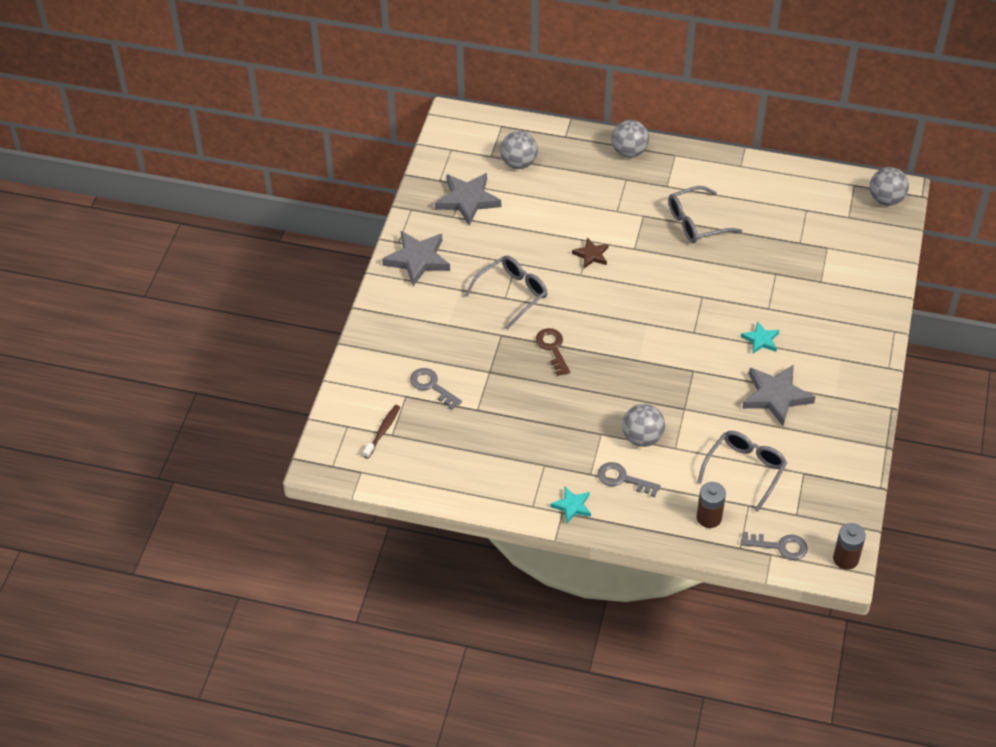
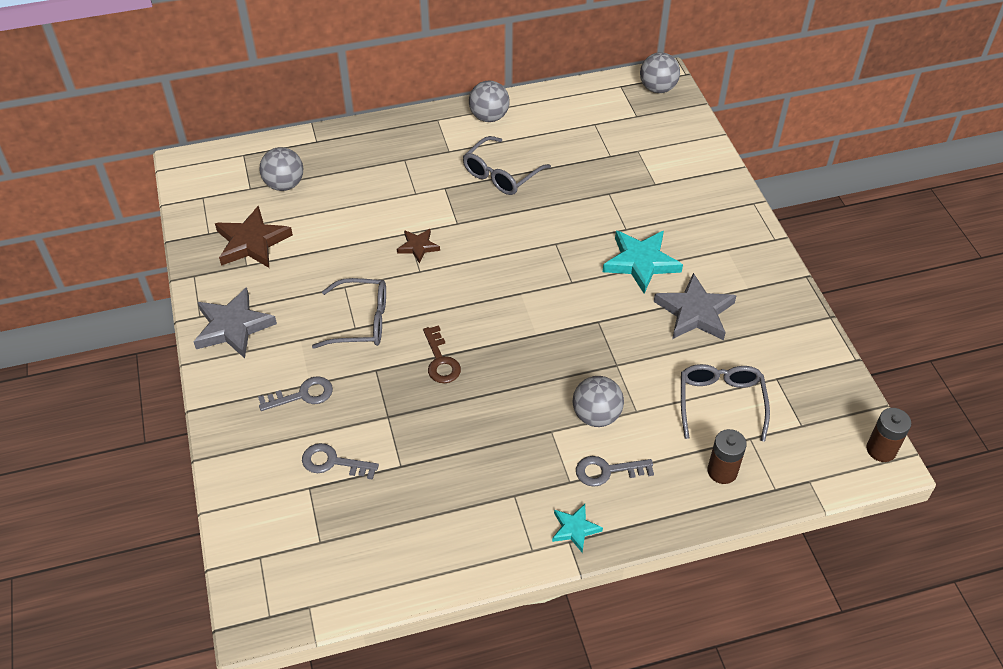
camera: 30 degrees left, 0 degrees up
brown toothbrush [363,405,400,458] -> none
grey star [435,173,501,225] -> brown star [215,205,293,268]
grey glasses [465,256,548,330] -> grey glasses turned 75 degrees clockwise [312,278,386,349]
brown key [536,328,570,376] -> brown key turned 150 degrees counterclockwise [423,325,461,383]
grey ball [611,120,649,158] -> grey ball moved to [469,81,510,122]
turquoise star [741,321,779,354] -> turquoise star [603,231,683,293], size x1.81
grey key [741,532,808,560] -> grey key moved to [258,376,333,411]

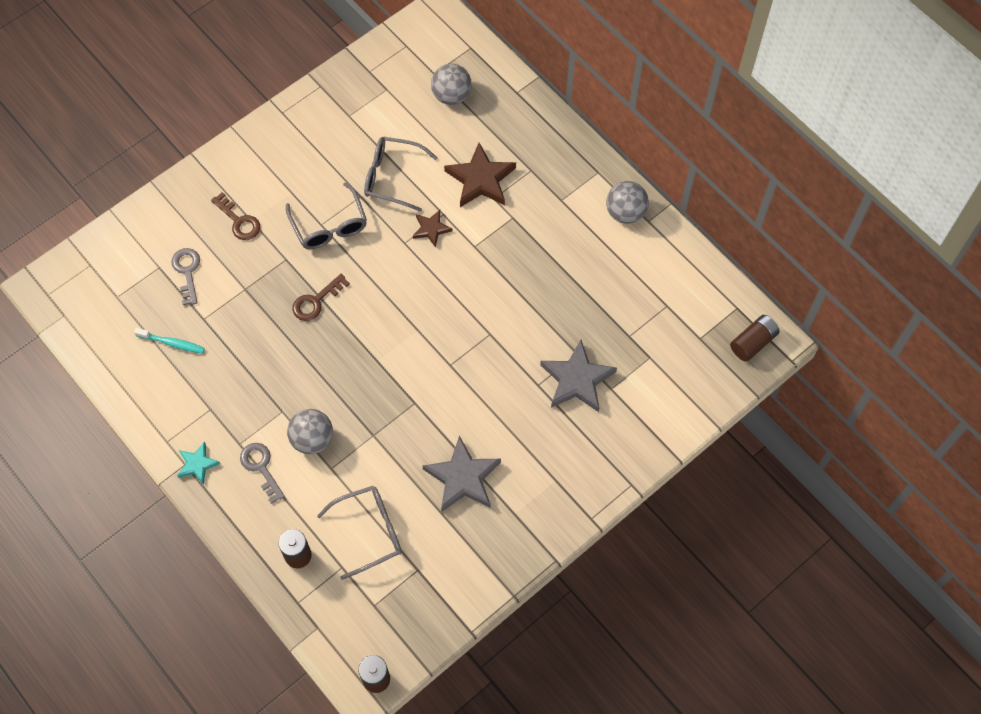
camera: 65 degrees right, 15 degrees up
grey star [194,287,277,358] -> grey star moved to [540,340,617,412]
brown star [215,205,293,268] -> brown star moved to [444,143,516,207]
grey key [258,376,333,411] -> brown key [211,192,260,240]
grey glasses [463,136,551,195] -> grey glasses moved to [364,137,438,212]
turquoise star [603,231,683,293] -> none
grey ball [640,52,680,93] -> brown battery [730,315,780,362]
none -> turquoise toothbrush [134,328,205,354]

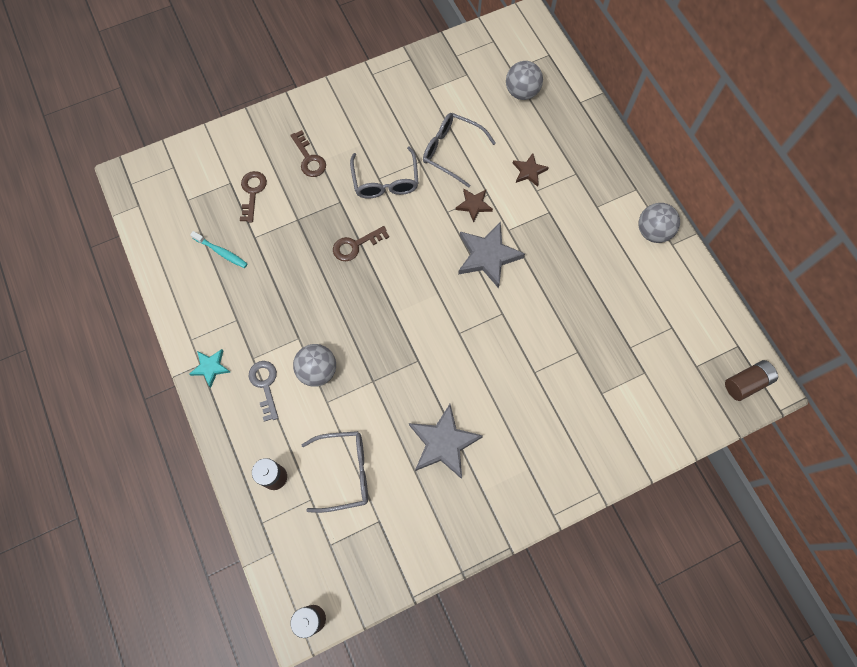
camera: 15 degrees right, 5 degrees up
grey key [171,248,200,305] -> brown key [240,171,267,222]
brown star [444,143,516,207] -> brown star [513,153,549,187], size x0.55
grey star [540,340,617,412] -> grey star moved to [458,222,525,288]

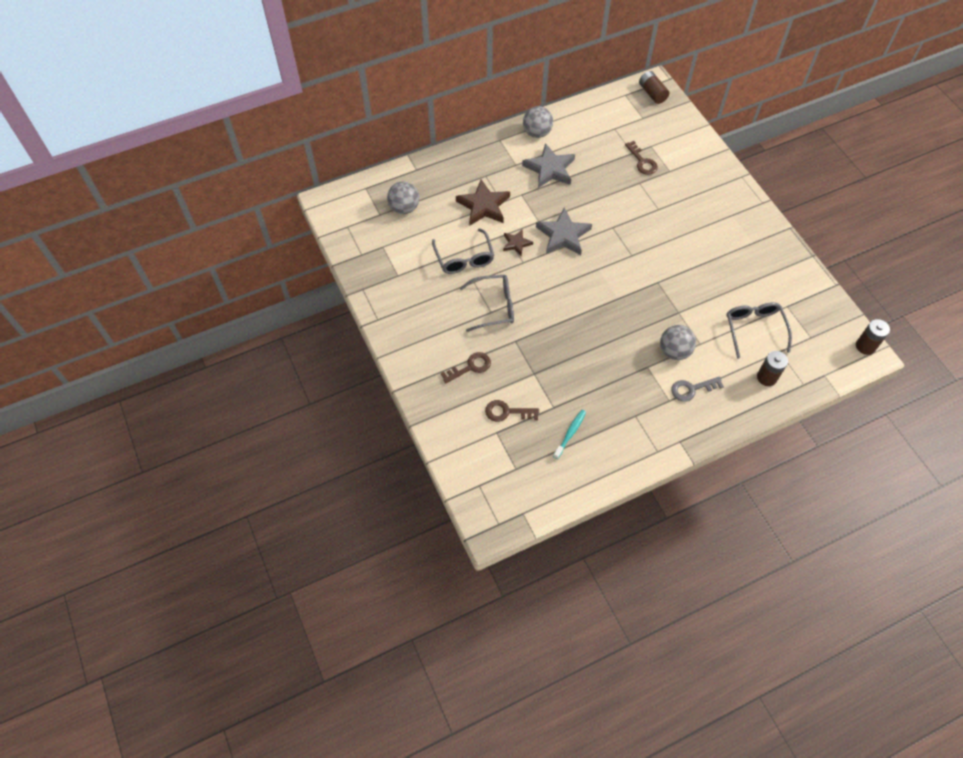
camera: 90 degrees left, 10 degrees down
turquoise star [190,349,230,388] -> none
brown key [333,226,389,261] -> brown key moved to [625,141,658,175]
grey star [409,404,483,479] -> grey star moved to [522,143,575,188]
grey glasses [423,113,496,188] -> grey glasses turned 45 degrees counterclockwise [432,228,494,274]
brown star [513,153,549,187] -> brown star [456,179,510,226], size x1.81

